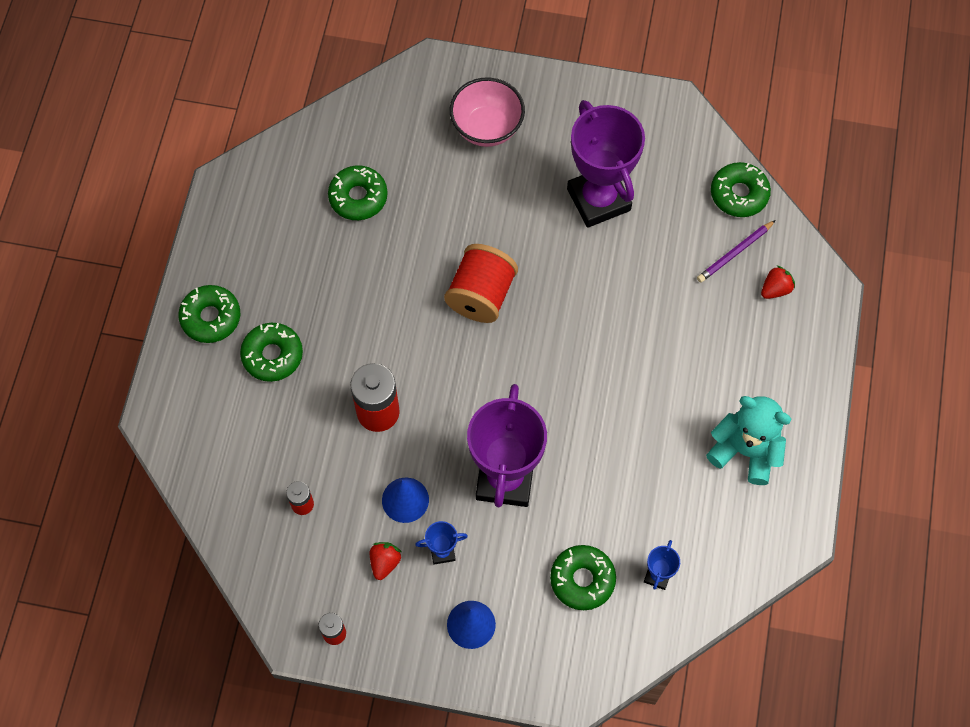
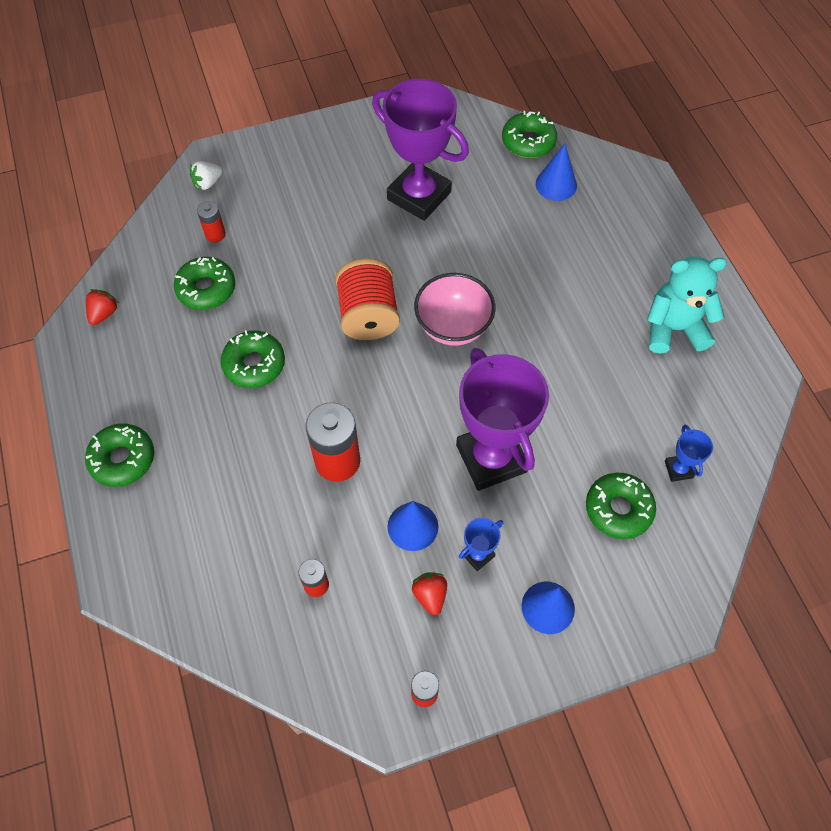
camera: 30 degrees left, 5 degrees down
green donut [240,323,303,382] -> green donut moved to [221,330,285,388]
pink bowl [450,77,525,147] -> pink bowl moved to [414,273,496,346]
purple pencil [697,220,776,283] -> blue cone [536,144,577,201]
red strawberry [761,266,795,299] -> red strawberry moved to [86,289,119,325]
none -> white strawberry [190,161,223,190]
none -> red battery [197,201,226,242]

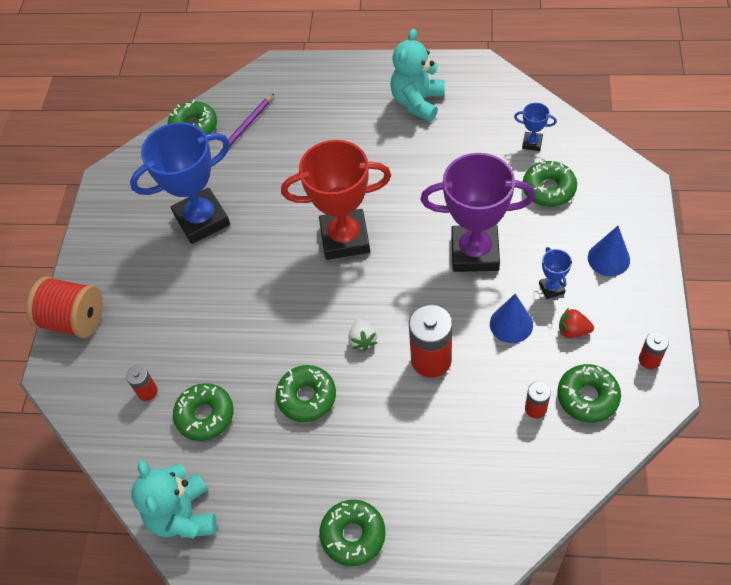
camera: 60 degrees left, 5 degrees down
red strawberry [86,289,119,325] -> turquoise teddy bear [131,460,217,538]
white strawberry [190,161,223,190] -> white strawberry moved to [349,319,377,351]
red spool [335,258,400,340] -> red spool moved to [26,276,103,338]
purple trophy [372,79,469,221] -> blue trophy [130,122,230,244]
pink bowl [414,273,496,346] -> red trophy [281,140,391,260]
blue cone [536,144,577,201] -> purple pencil [221,93,274,149]
none -> green donut [557,364,621,423]

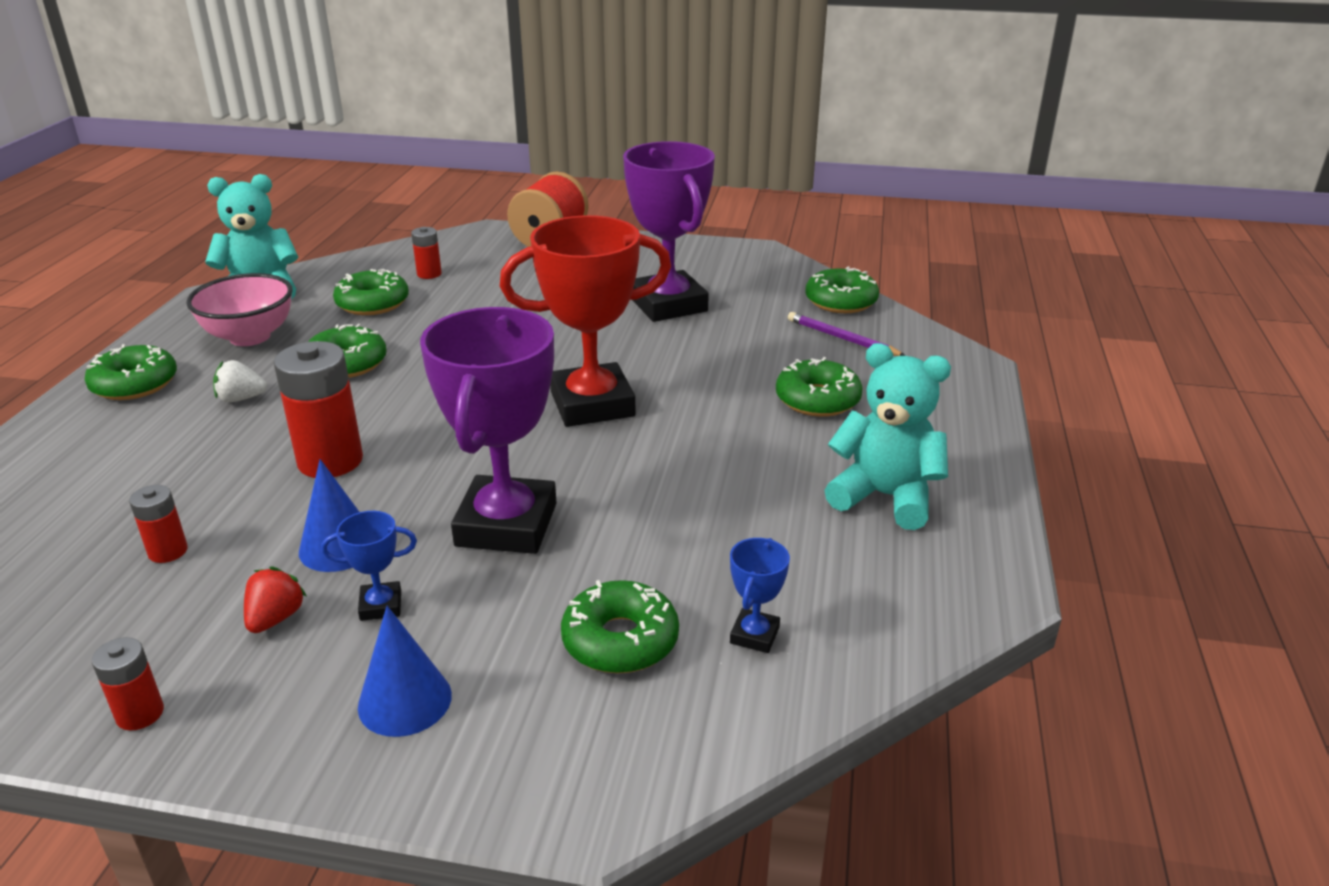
camera: 90 degrees right, 25 degrees down
blue trophy [130,122,230,244] -> purple trophy [623,141,715,322]
red trophy [281,140,391,260] -> red trophy turned 75 degrees clockwise [500,215,671,427]
white strawberry [349,319,377,351] -> white strawberry moved to [213,360,267,402]
green donut [557,364,621,423] -> green donut moved to [776,357,862,417]
none -> pink bowl [186,273,293,346]

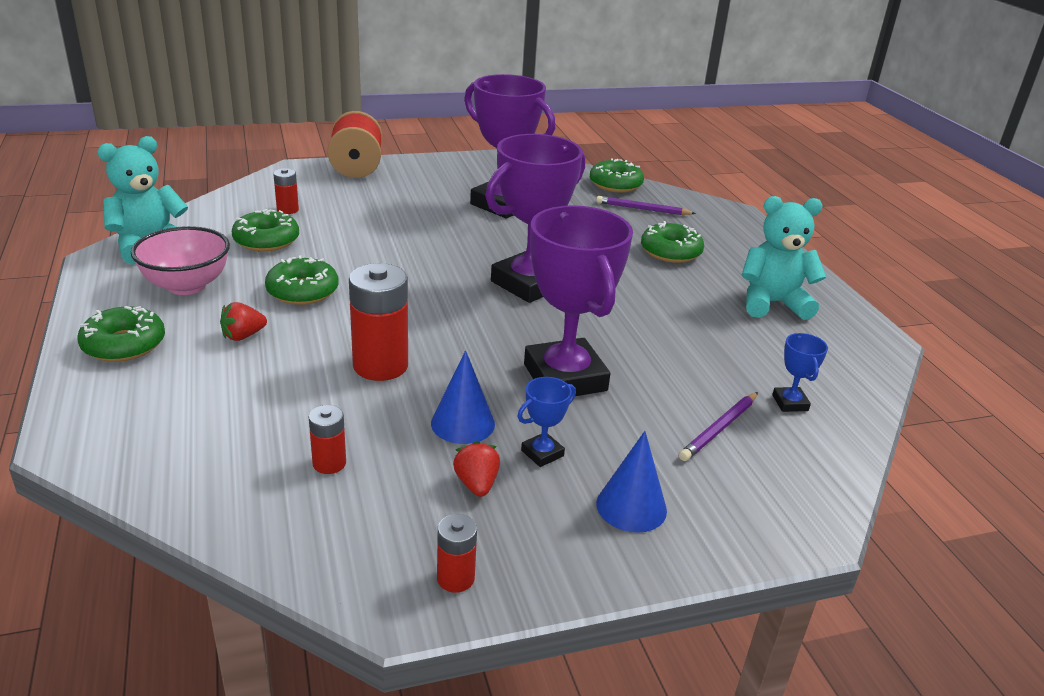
camera: 30 degrees left, 0 degrees up
white strawberry [213,360,267,402] -> red strawberry [220,302,267,341]
red trophy [500,215,671,427] -> purple trophy [485,134,585,303]
green donut [561,580,679,673] -> purple pencil [679,392,758,461]

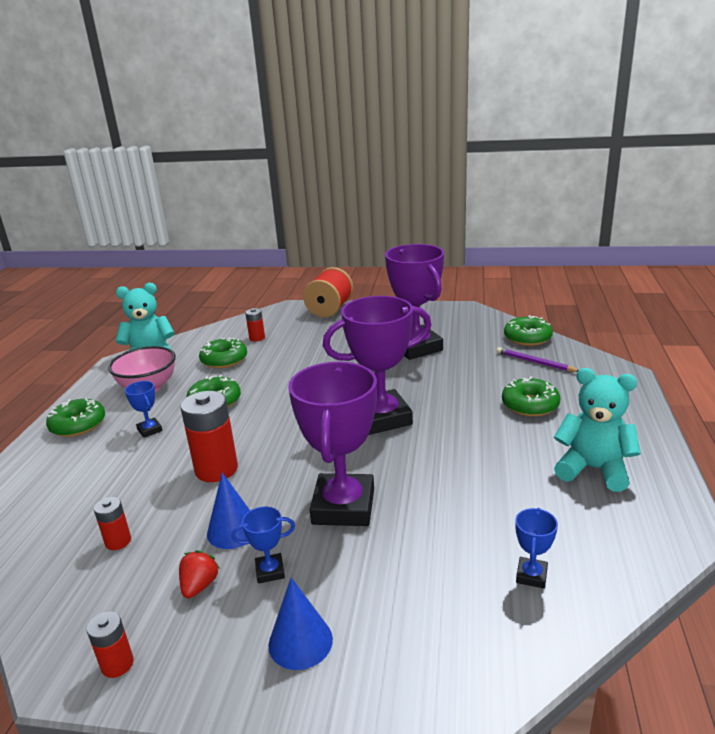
camera: 30 degrees right, 5 degrees down
red strawberry [220,302,267,341] -> blue trophy [125,381,163,438]
purple pencil [679,392,758,461] -> none

